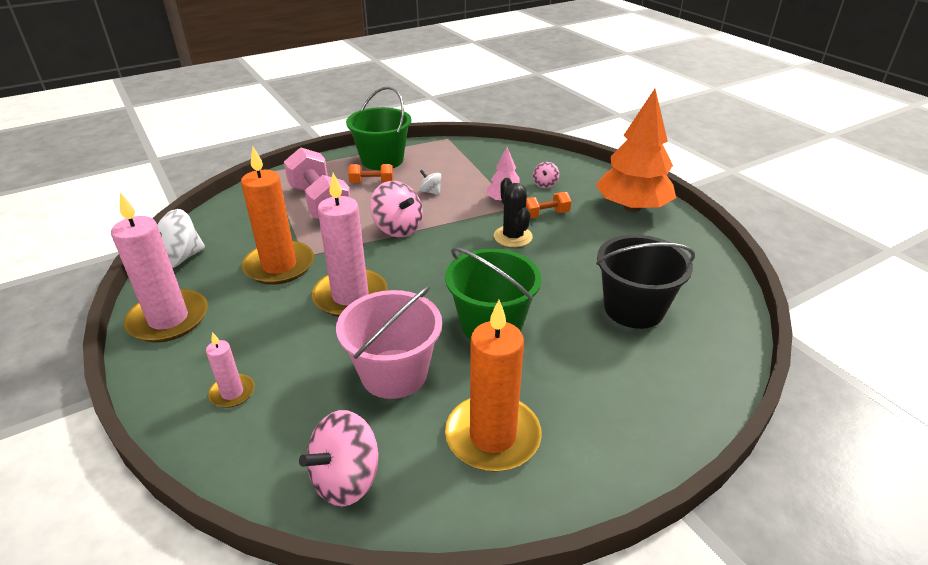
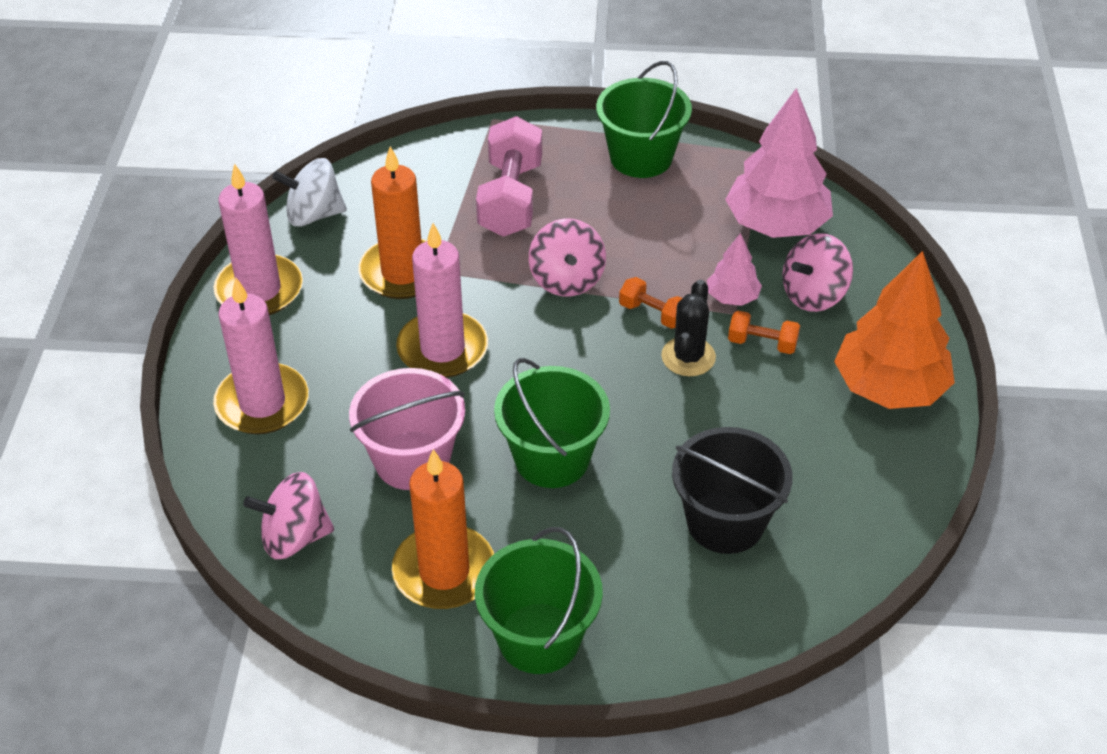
camera: 35 degrees right, 10 degrees up
pink candle [206,332,254,408] -> pink candle [213,278,309,434], size x2.01
orange dumbbell [348,164,393,183] -> orange dumbbell moved to [619,277,683,329]
white spinning top [419,169,441,195] -> none
pink spinning top [533,162,559,188] -> pink spinning top [782,233,853,312], size x1.92
none -> green bucket [475,527,603,674]
none -> pink tree [725,88,833,238]

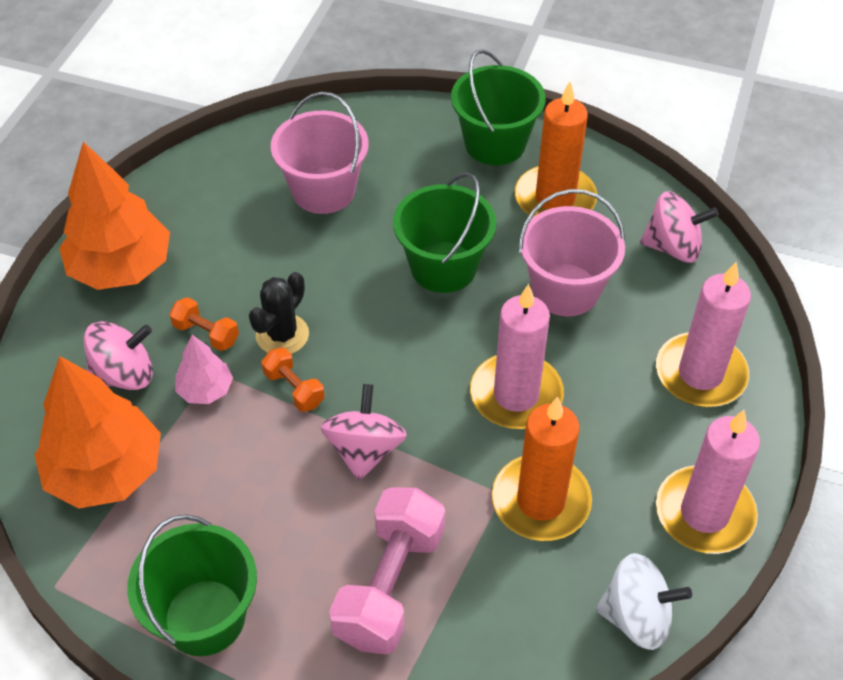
camera: 165 degrees left, 5 degrees up
black bucket [672,427,793,554] -> pink bucket [271,92,369,214]
pink tree [725,88,833,238] -> orange tree [34,356,161,509]

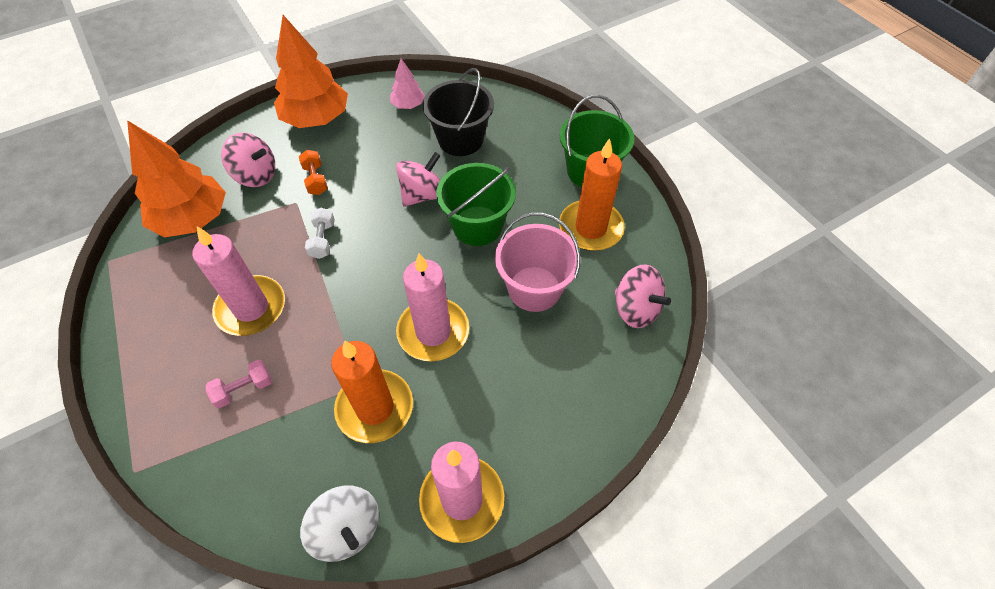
camera: 40 degrees right, 5 degrees up
green bucket [127,514,257,656] -> none
pink tree [175,335,233,404] -> pink tree moved to [390,58,425,109]
black cactus [249,272,309,354] -> none
orange dumbbell [261,348,325,412] -> white dumbbell [305,208,335,259]
pink bucket [271,92,369,214] -> black bucket [423,68,494,156]
pink spinning top [321,384,407,481] -> pink spinning top moved to [396,152,440,207]
pink dumbbell [329,487,445,655] -> pink dumbbell [206,360,272,408], size x0.50
pink candle [656,262,751,407] -> pink candle moved to [192,226,285,336]

